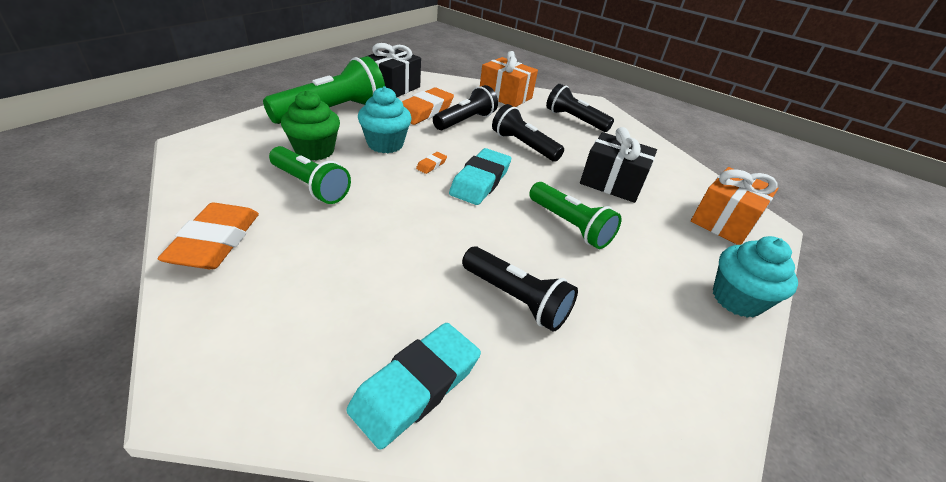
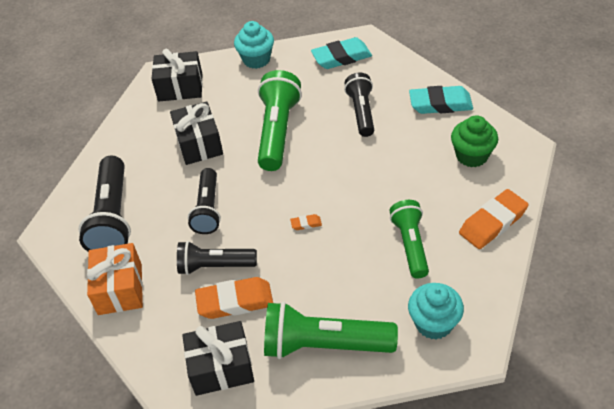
camera: 125 degrees left, 10 degrees up
green cupcake [281,90,340,161] -> green cupcake moved to [451,115,498,167]
turquoise cupcake [358,86,412,153] -> turquoise cupcake moved to [408,283,464,339]
turquoise eraser [449,148,511,205] -> turquoise eraser moved to [311,37,372,69]
green flashlight [529,182,622,249] -> green flashlight [258,70,302,171], size x1.52
black flashlight [546,84,614,132] -> black flashlight [79,156,131,252], size x1.52
orange gift [691,167,779,245] -> black gift [152,49,203,102]

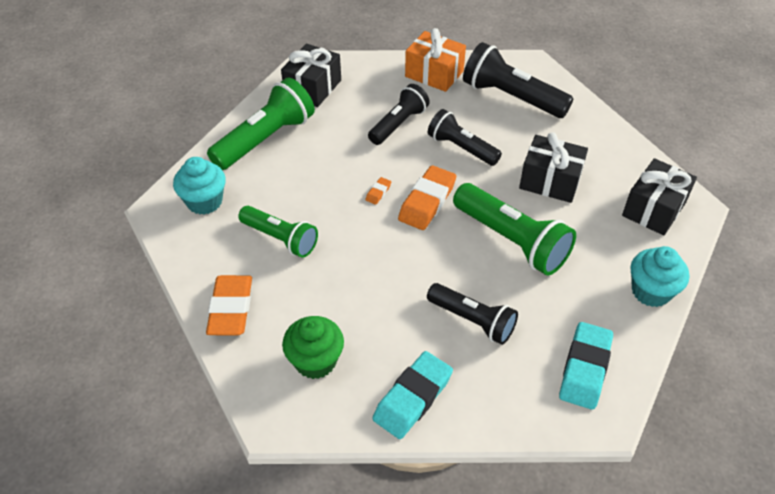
camera: 125 degrees right, 0 degrees up
orange eraser [195,277,273,319] -> orange eraser moved to [398,165,456,230]

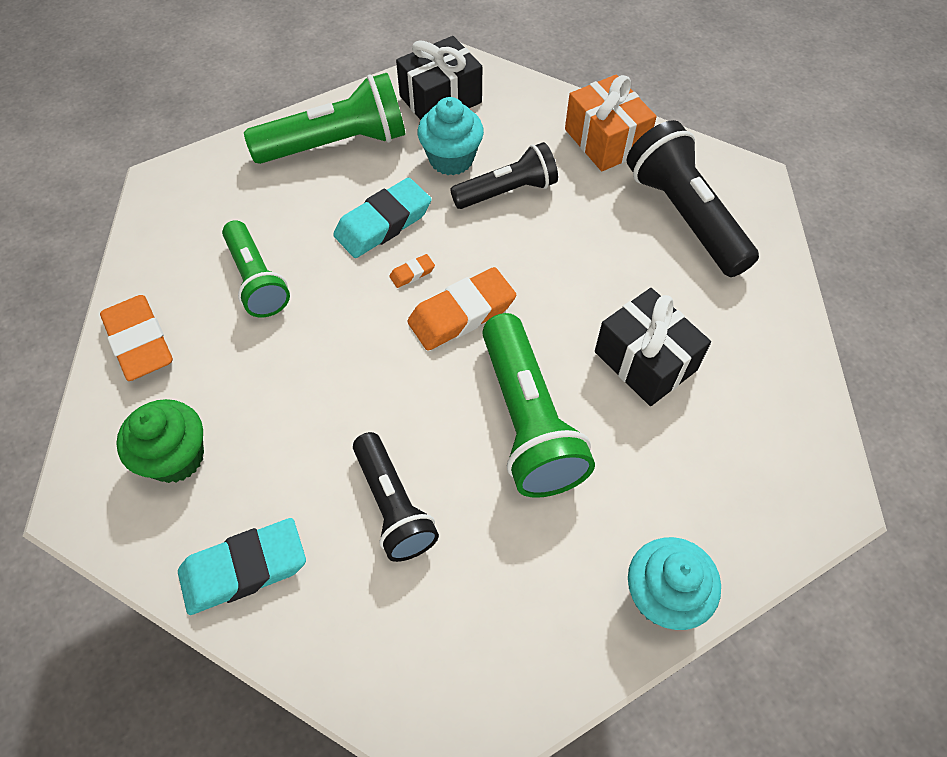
camera: 30 degrees right, 10 degrees up
turquoise cupcake [173,157,226,215] -> turquoise cupcake moved to [418,97,484,175]
orange eraser [206,275,252,335] -> orange eraser turned 60 degrees counterclockwise [100,295,173,381]
black flashlight [428,109,502,166] -> none
turquoise eraser [559,322,613,410] -> turquoise eraser moved to [333,178,431,258]
black gift [622,158,697,235] -> none

